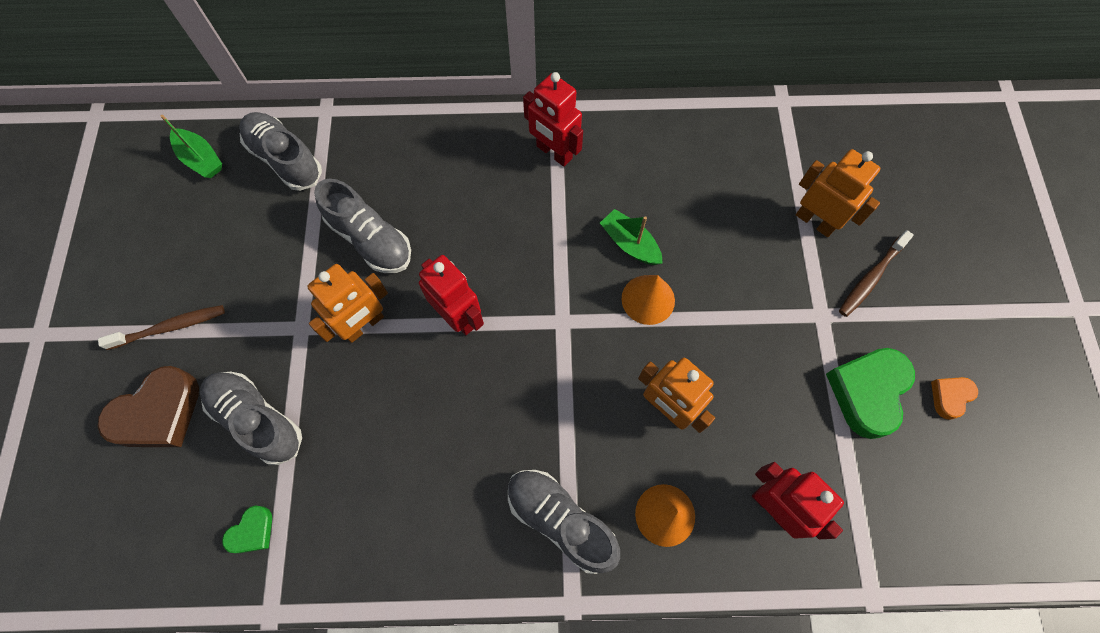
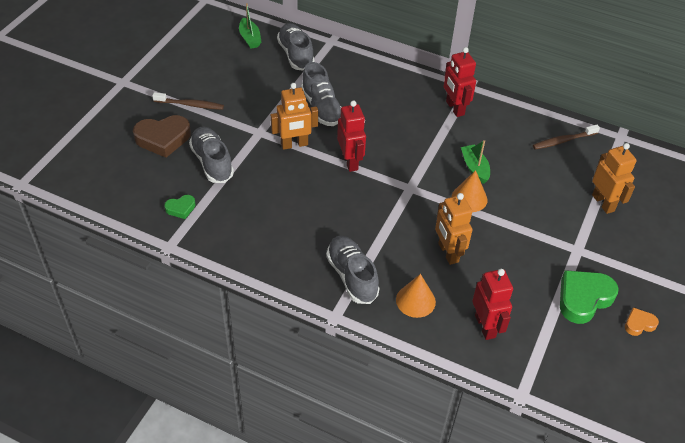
camera: 25 degrees right, 20 degrees down
brown toothbrush [839,230,913,317] -> brown toothbrush moved to [533,125,600,150]

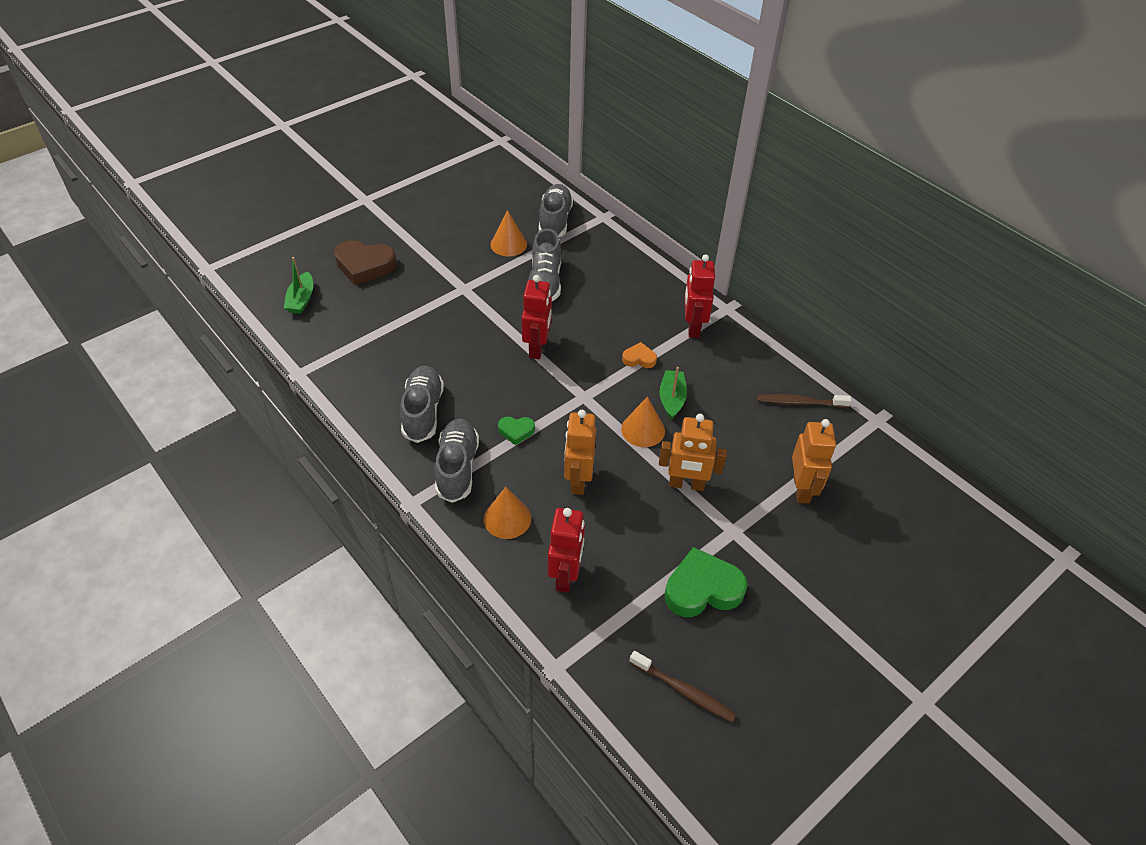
camera: 25 degrees right, 0 degrees up
brown toothbrush [152,92,224,110] -> brown toothbrush moved to [629,651,736,722]
green heart [164,195,196,219] -> green heart moved to [498,417,535,445]
grey shoe [189,127,234,183] -> grey shoe moved to [400,366,444,443]
green boat [239,3,261,49] -> green boat moved to [284,257,313,314]
orange robot [270,83,318,150] -> orange robot moved to [659,414,727,491]
orange heart [625,307,659,336] -> orange heart moved to [622,342,657,368]
none -> orange cone [490,210,527,256]

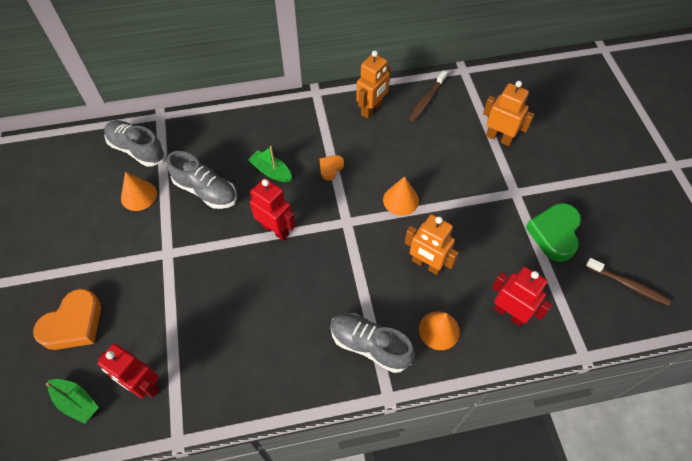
camera: 60 degrees left, 10 degrees up
brown heart [334,240,397,285] -> orange heart [33,289,101,350]
grey shoe [400,366,444,443] -> none
green heart [498,417,535,445] -> none
brown toothbrush [629,651,736,722] -> brown toothbrush turned 60 degrees clockwise [586,258,671,306]
orange robot [659,414,727,491] -> orange robot moved to [356,50,391,119]
green boat [660,367,687,419] -> green boat moved to [248,146,292,182]
red robot [684,254,715,338] -> red robot moved to [98,344,160,398]

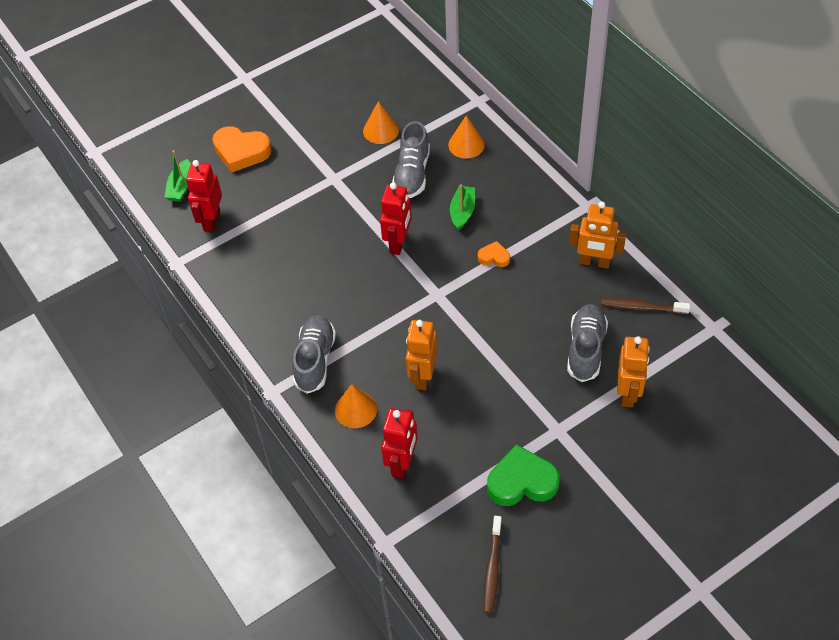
camera: 70 degrees right, 5 degrees down
grey shoe [104,120,166,167] -> grey shoe moved to [567,304,608,382]
orange cone [383,176,419,216] -> orange cone moved to [448,115,485,159]

